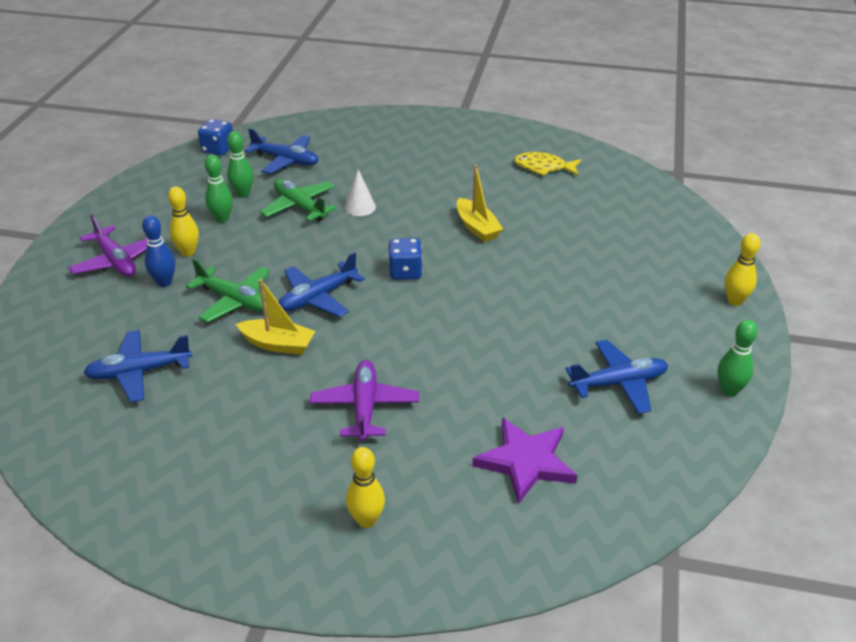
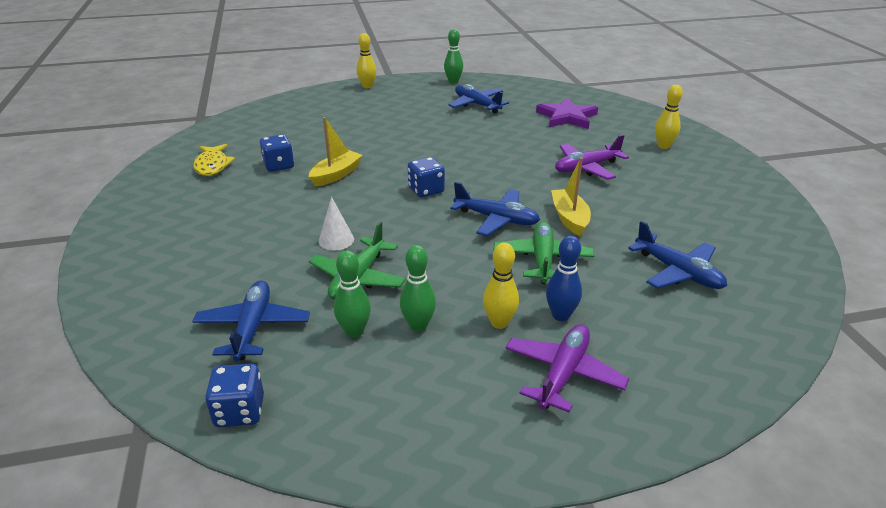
camera: 115 degrees left, 5 degrees down
none -> blue dice [260,134,294,172]

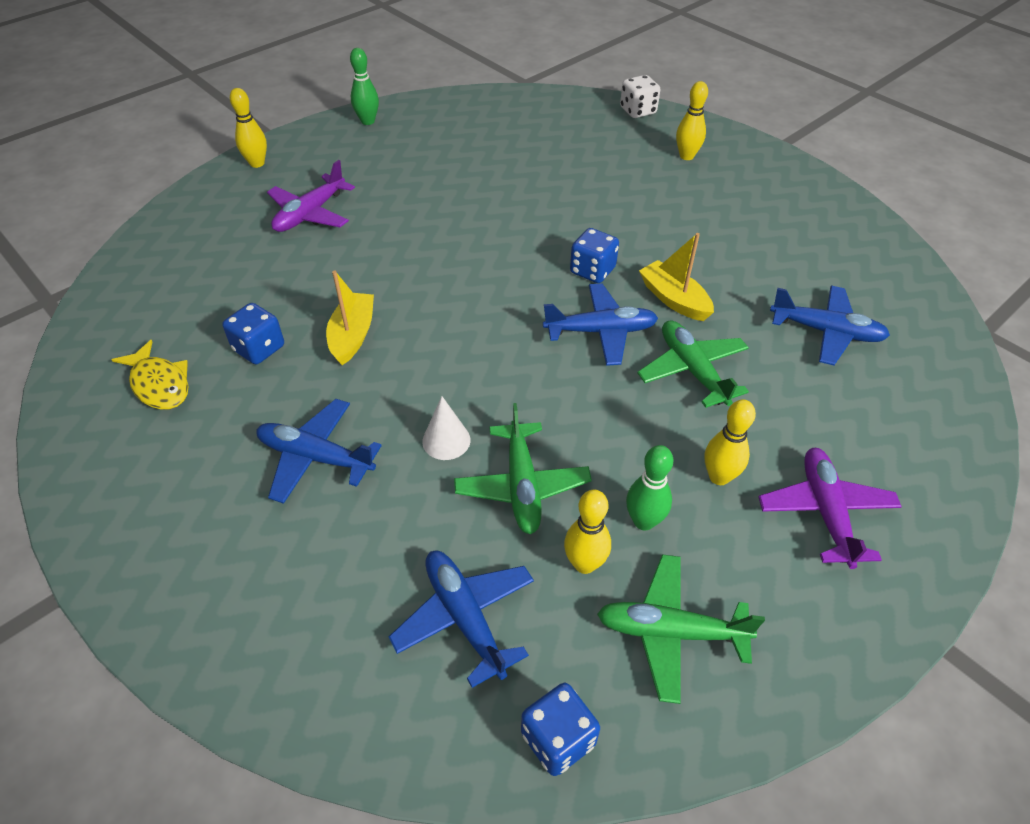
camera: 30 degrees left, 15 degrees up
green bowling pin [334,251,371,338] -> yellow bowling pin [564,489,611,574]
blue dice [408,157,445,197] -> blue dice moved to [570,228,619,283]
blue plane [449,84,509,113] -> blue plane moved to [256,399,382,504]
purple star [536,97,598,129] -> none
blue bowling pin [546,236,582,321] -> none
purple plane [555,135,629,180] -> purple plane moved to [267,160,355,232]
none -> green plane [597,554,765,704]
none -> white dice [620,75,661,118]

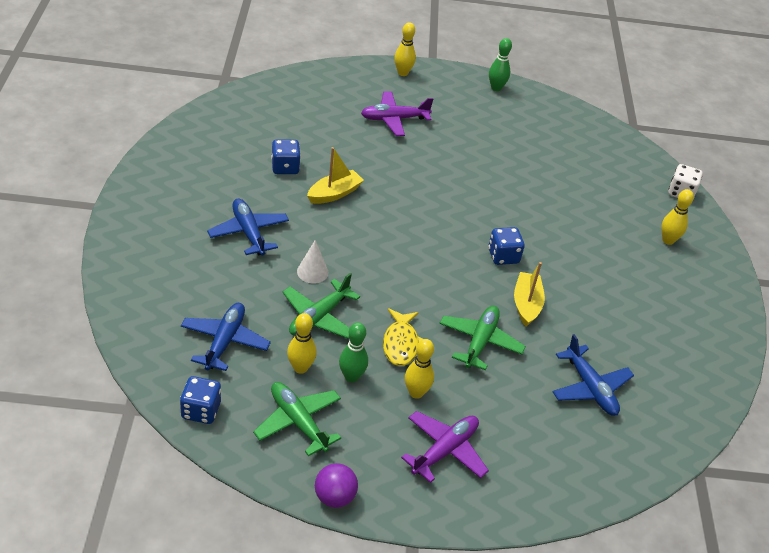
camera: 40 degrees right, 5 degrees down
yellow fish [112,340,188,410] -> yellow fish moved to [383,309,423,366]
blue plane [543,284,658,366] -> none
none -> purple ball [315,463,358,508]

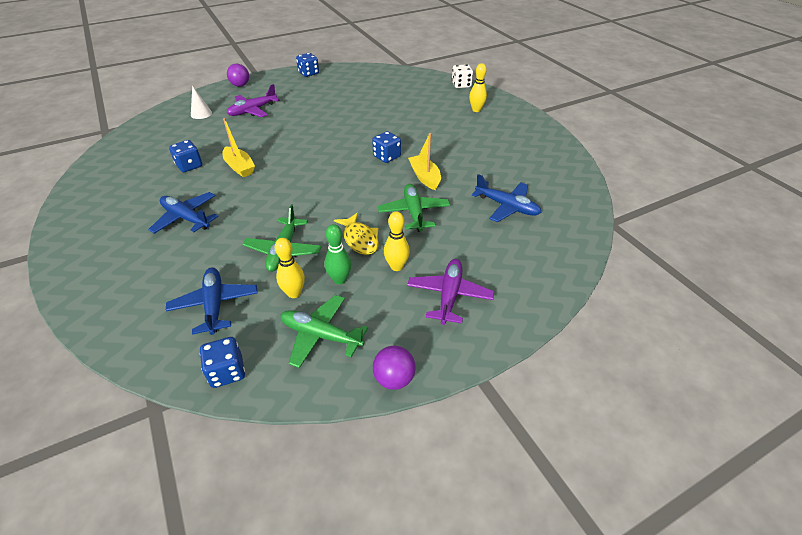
camera: 25 degrees left, 0 degrees up
white cone [297,240,328,284] -> white cone moved to [191,86,212,119]
yellow boat [307,147,364,204] -> yellow boat turned 120 degrees clockwise [223,118,255,177]
yellow bowling pin [394,22,416,76] -> purple ball [227,64,249,87]
green bowling pin [489,38,512,91] -> blue dice [296,53,319,77]

